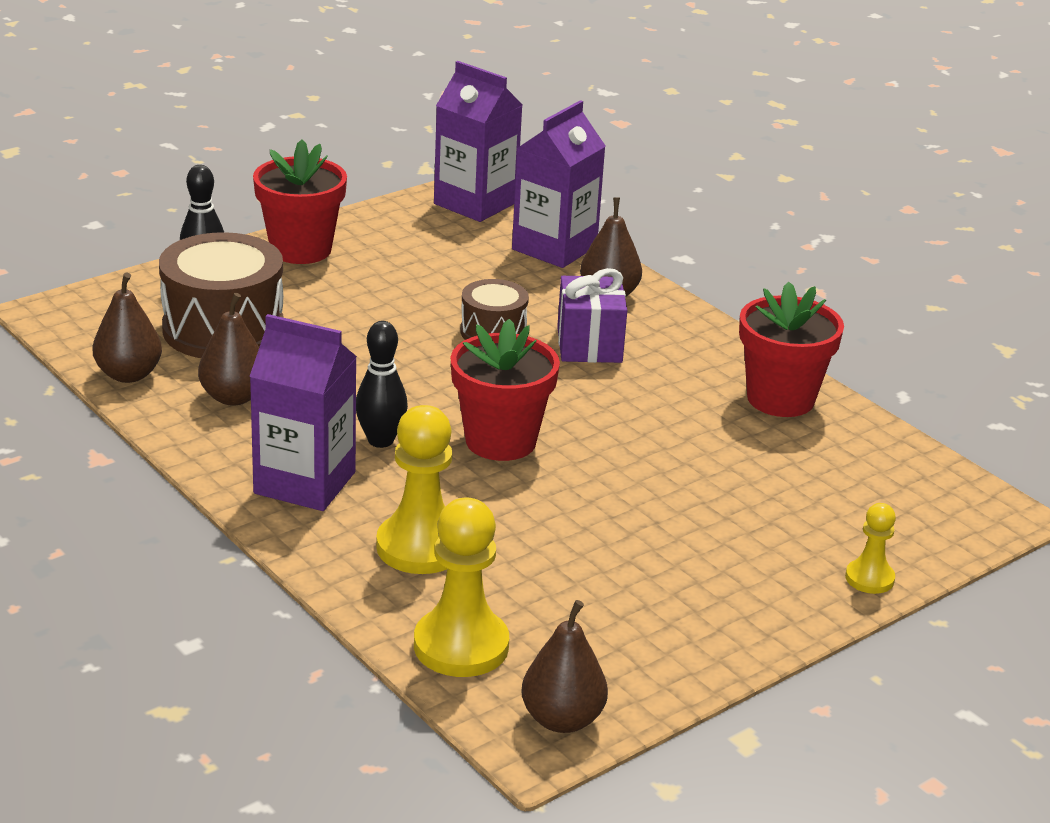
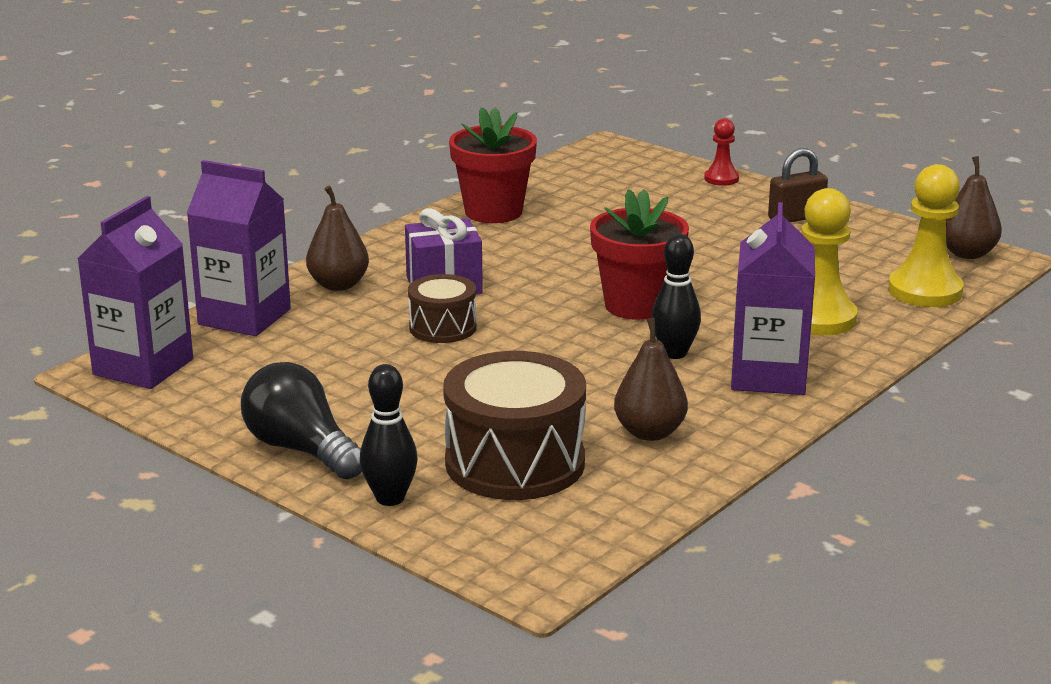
camera: 100 degrees left, 5 degrees down
brown pear [92,272,162,383] -> none
red flower pot [253,140,347,264] -> black light bulb [241,362,362,479]
yellow pawn [845,503,896,594] -> red pawn [704,118,739,186]
none -> brown padlock [768,148,828,222]

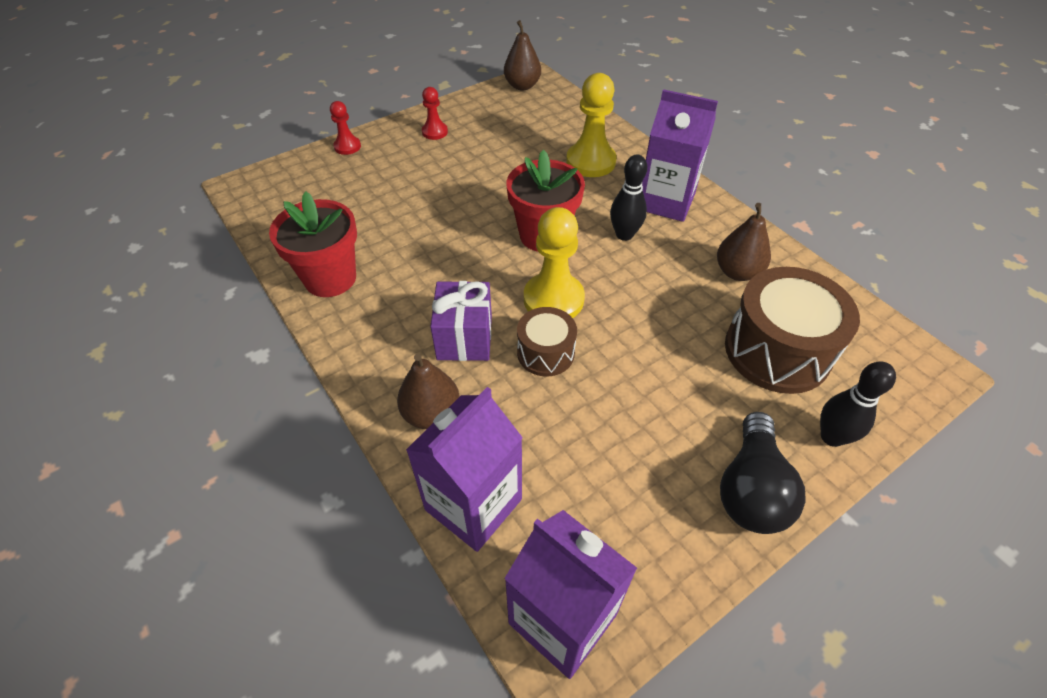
camera: 75 degrees left, 25 degrees up
black light bulb [241,362,362,479] -> black light bulb turned 45 degrees counterclockwise [720,412,806,534]
brown padlock [768,148,828,222] -> red pawn [422,87,448,140]
yellow pawn [888,164,964,307] -> yellow pawn moved to [524,207,585,318]

